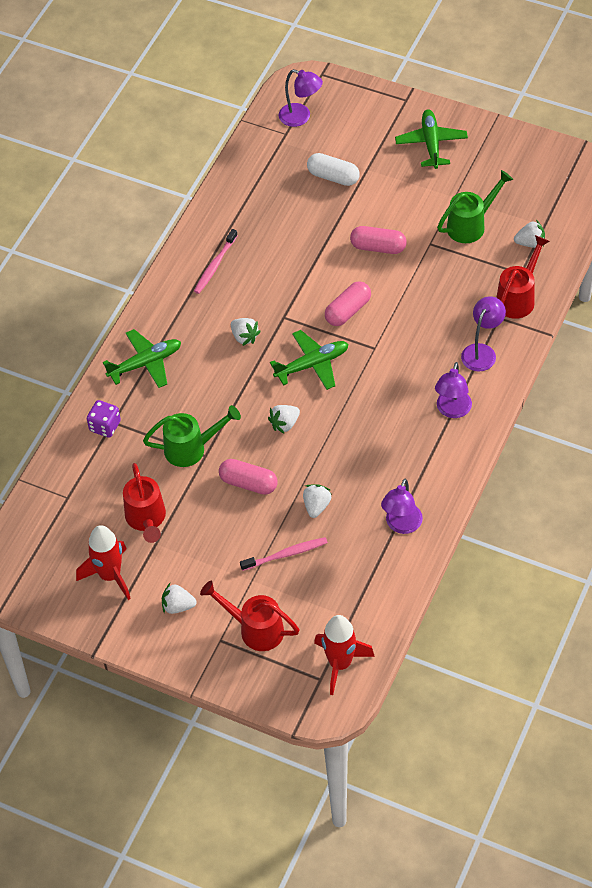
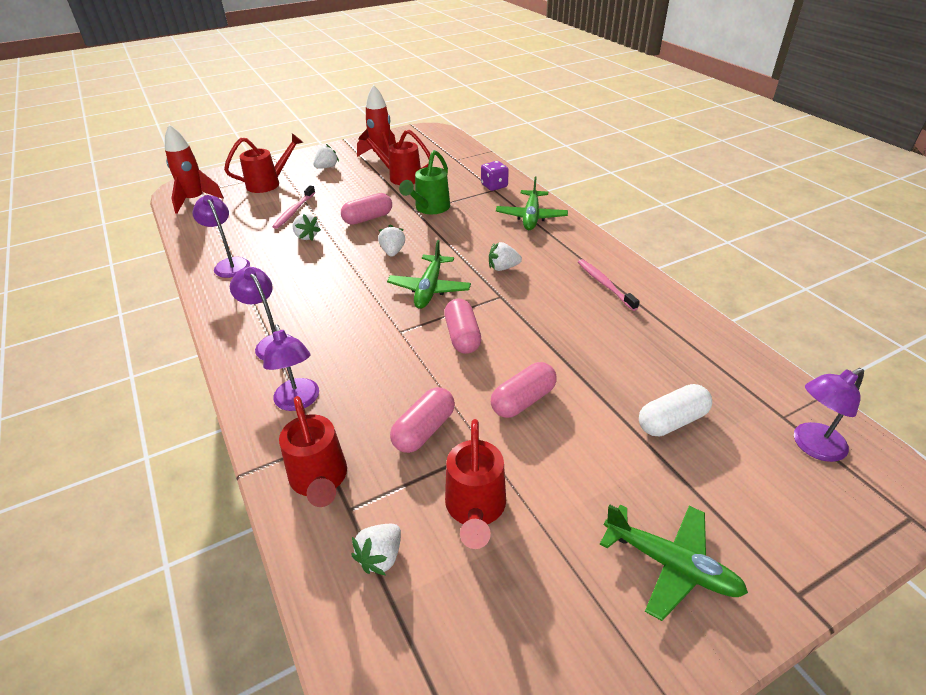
camera: 125 degrees right, 15 degrees down
green watering can [437,170,513,243] -> red watering can [445,419,506,549]
none -> pink capsule [390,387,455,453]

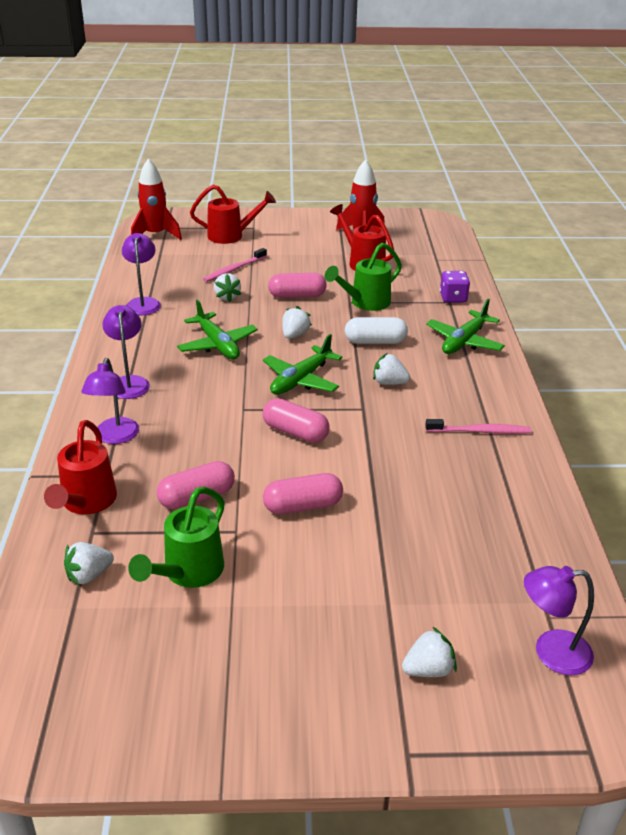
camera: 25 degrees right, 5 degrees down
white strawberry [313,144,339,169] -> white strawberry moved to [402,627,457,677]
pink capsule [444,299,481,354] -> pink capsule turned 75 degrees counterclockwise [262,398,330,443]
red watering can [445,419,506,549] -> green watering can [128,487,225,588]
pink toothbrush [578,259,640,311] -> pink toothbrush turned 90 degrees clockwise [425,419,531,434]
green plane [600,504,748,621] -> green plane moved to [177,299,258,359]
white capsule [639,384,712,436] -> white capsule moved to [345,317,408,344]

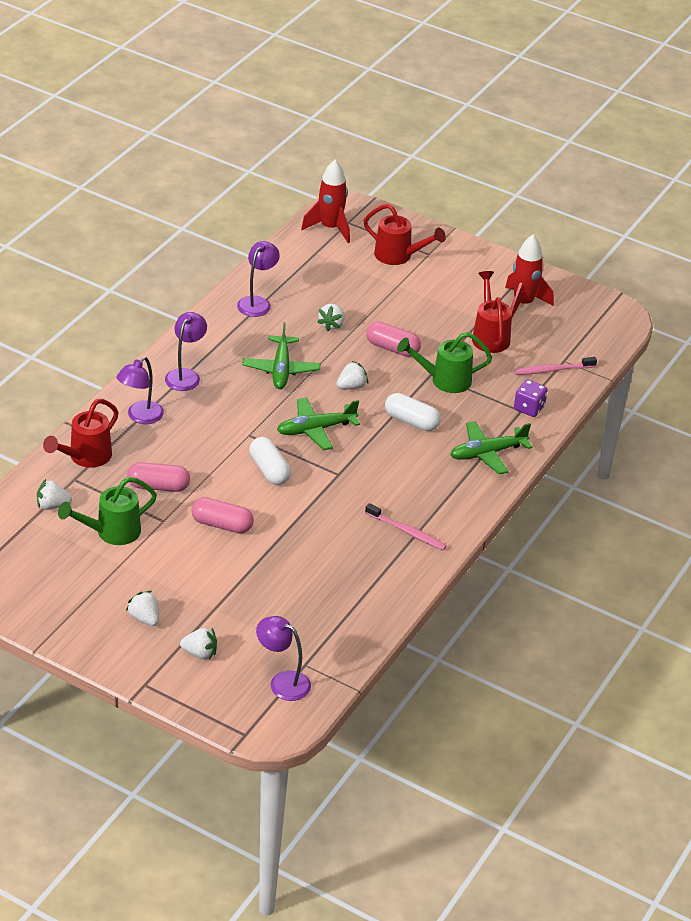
camera: 30 degrees right, 5 degrees up
pink toothbrush [203,248,267,282] -> pink toothbrush moved to [514,357,597,375]
pink capsule [262,398,330,443] -> white capsule [249,437,291,485]
white strawberry [373,353,410,385] -> white strawberry moved to [126,591,159,626]

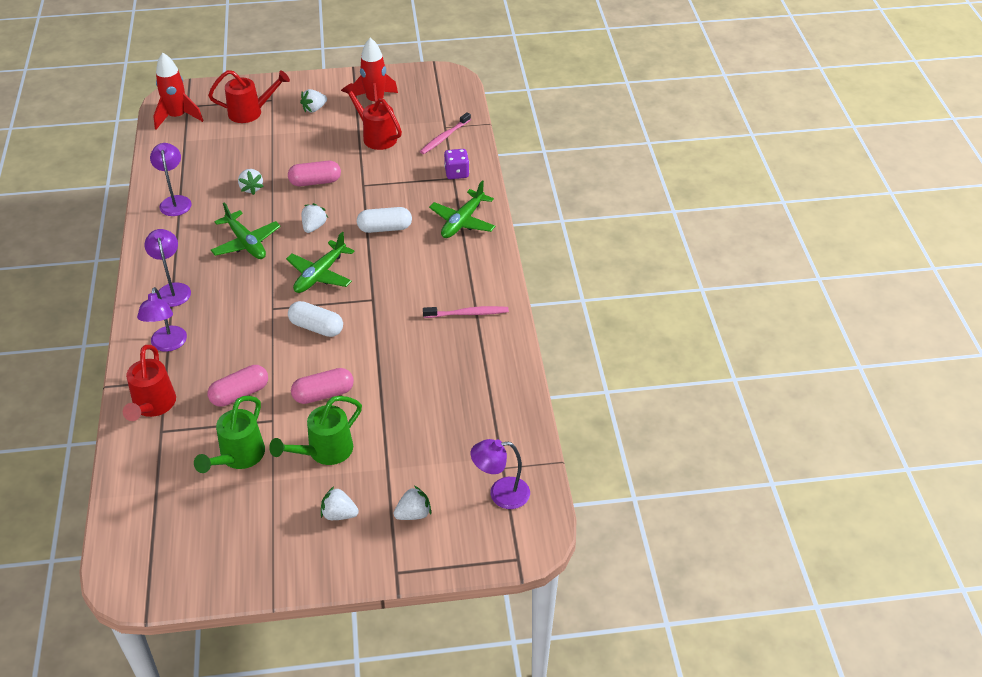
camera: 35 degrees left, 5 degrees up
white strawberry [37,479,72,510] -> white strawberry moved to [300,89,327,113]
green watering can [397,332,492,393] -> green watering can moved to [269,396,362,465]

